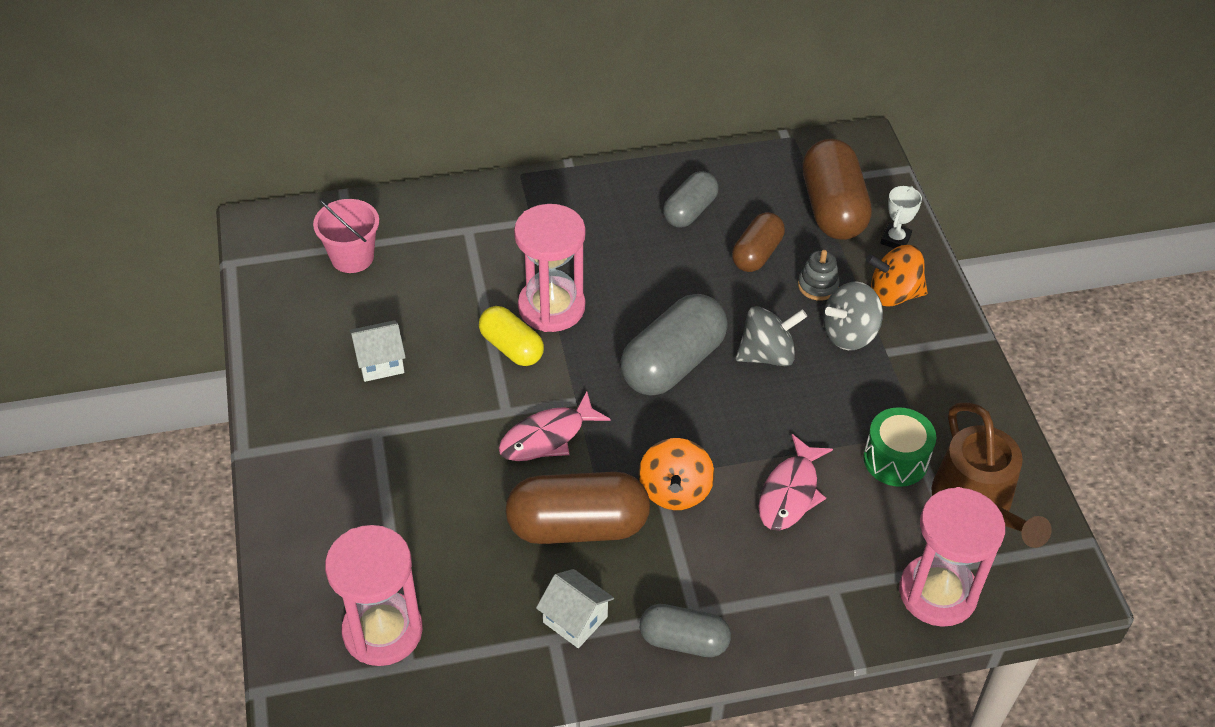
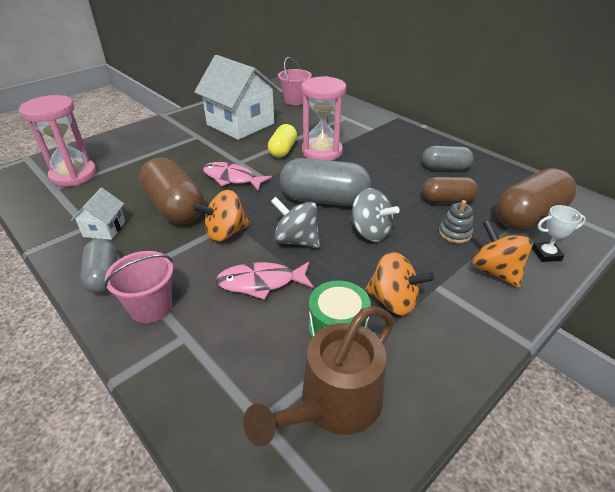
camera: 60 degrees right, 10 degrees down
white house [350,320,406,382] -> white house [194,55,280,140], size x2.25
grey spinning top [823,281,883,350] -> grey spinning top moved to [271,197,320,248]
pink hourglass [899,487,1005,627] -> none
none -> pink bucket [105,251,173,323]
none -> orange spinning top [365,252,434,316]

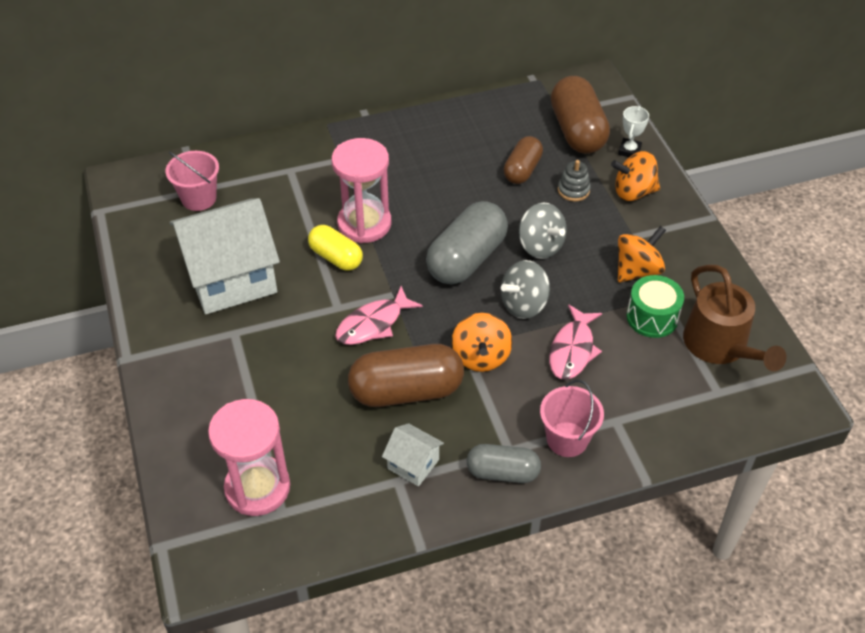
camera: 65 degrees left, 10 degrees up
grey spinning top [350,188,400,242] -> grey spinning top turned 75 degrees clockwise [519,203,567,259]
grey capsule [422,146,474,170] -> none

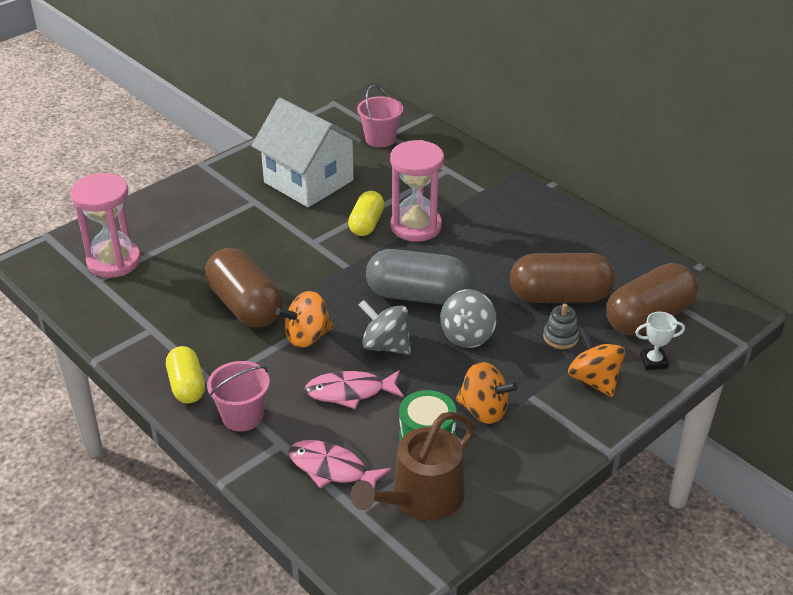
camera: 65 degrees right, 10 degrees down
pink fish [335,286,423,345] -> pink fish moved to [288,440,391,490]
white house [382,423,444,486] -> none
grey capsule [467,444,541,483] -> yellow capsule [166,346,205,404]
brown capsule [504,136,543,184] -> brown capsule [510,253,615,303], size x1.65

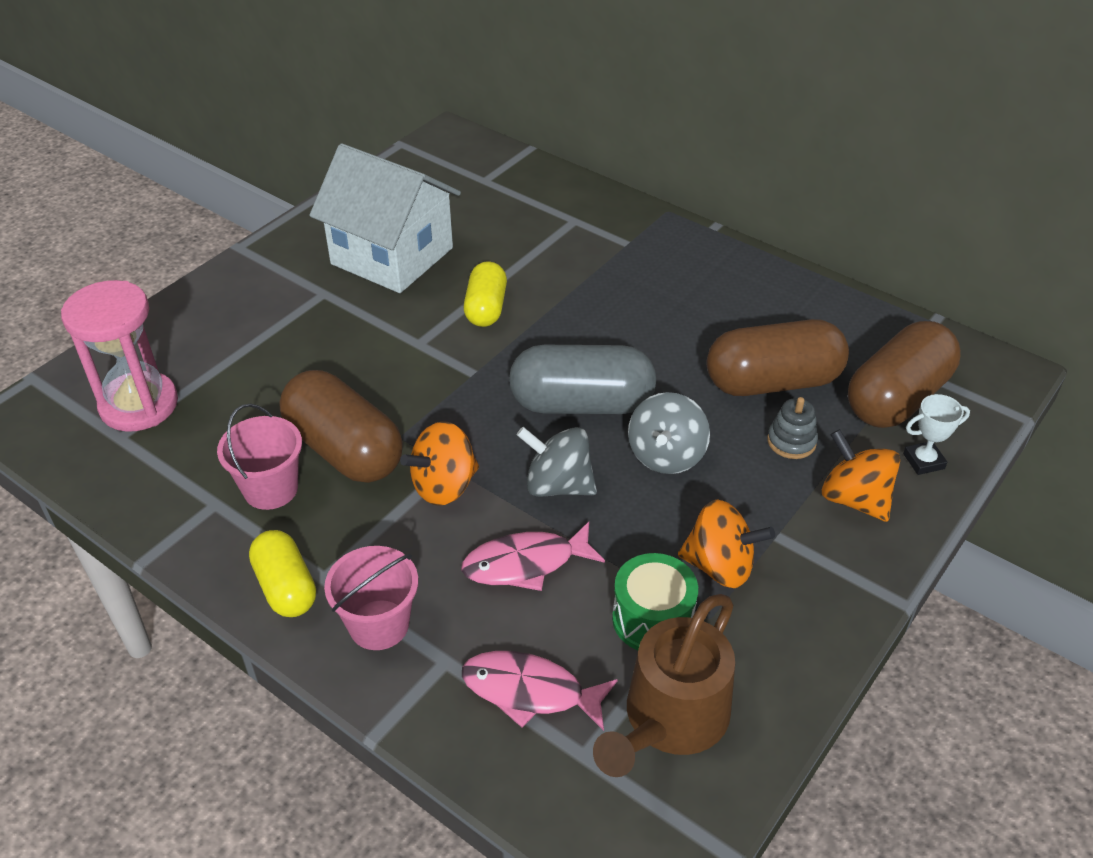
camera: 10 degrees left, 5 degrees up
pink bucket [357,85,403,147] -> pink bucket moved to [217,404,302,510]
pink hourglass [390,140,444,242] -> none

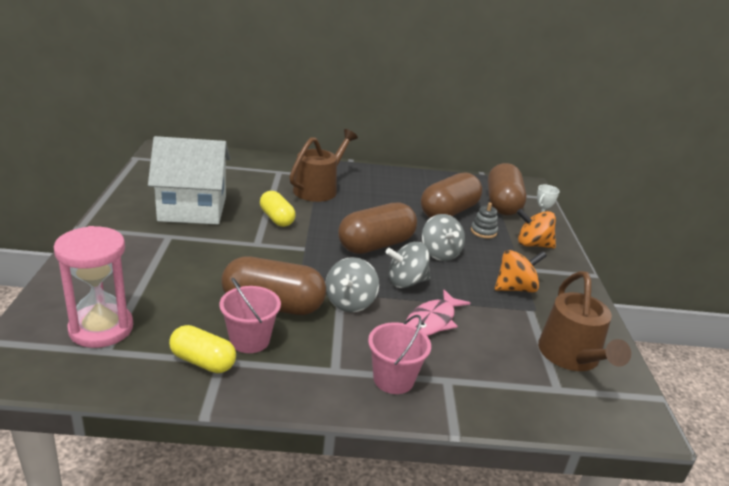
camera: 40 degrees left, 15 degrees down
yellow capsule [249,530,316,617] -> yellow capsule moved to [169,325,236,373]
orange spinning top [400,421,479,506] -> grey spinning top [325,257,379,312]
pink fish [462,651,618,731] -> none
grey capsule [509,345,656,414] -> brown capsule [338,202,417,254]
green drum [612,553,698,650] -> none
none -> brown watering can [289,129,358,202]

